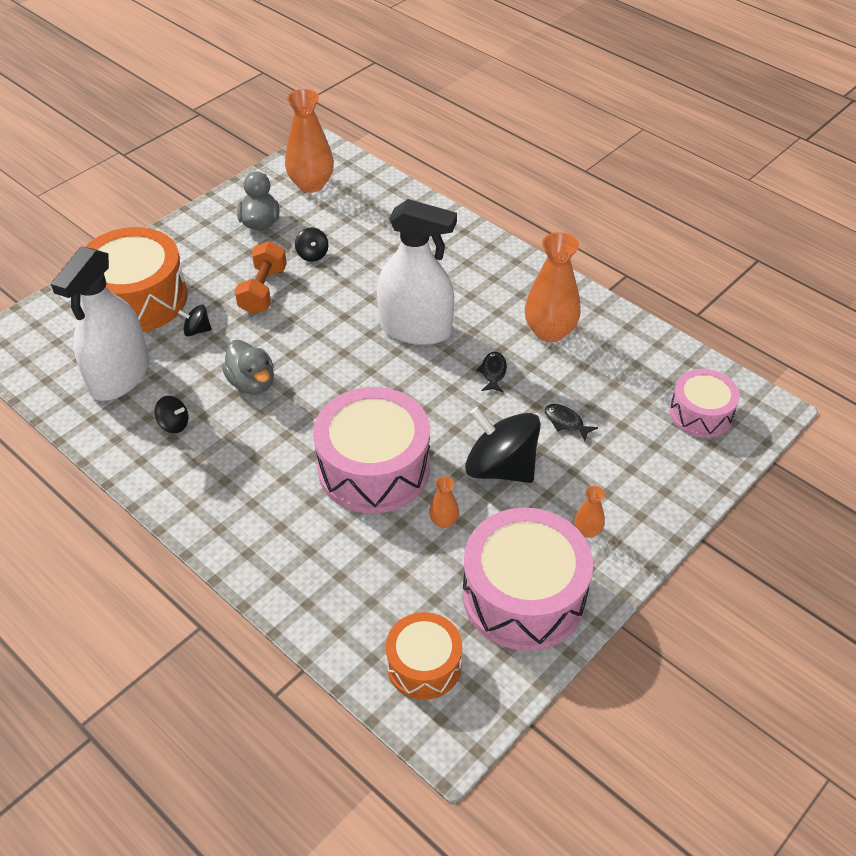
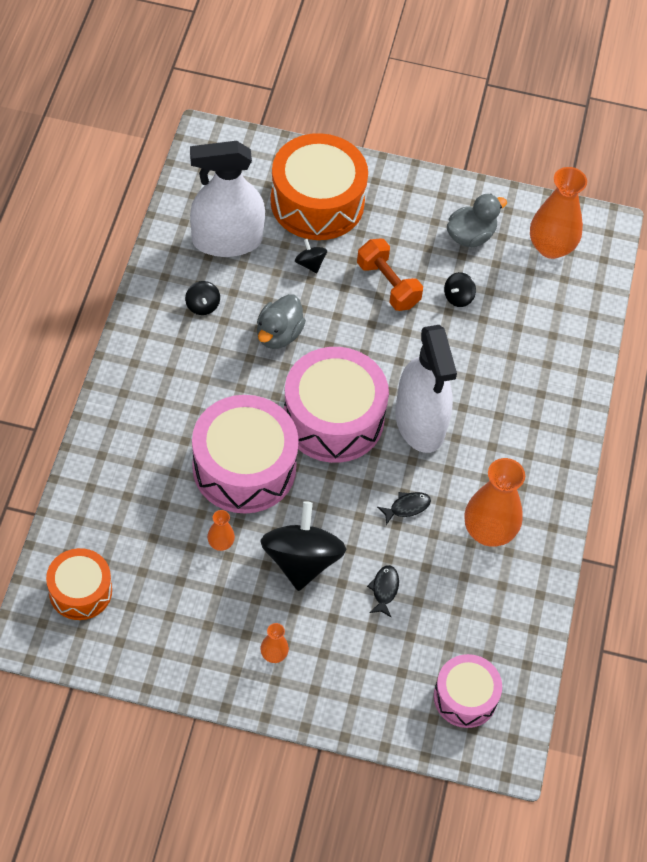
camera: 55 degrees right, 10 degrees up
orange dumbbell [235,241,287,314] -> orange dumbbell turned 75 degrees clockwise [357,239,423,311]
pink drum [462,507,593,651] -> pink drum moved to [284,347,389,463]

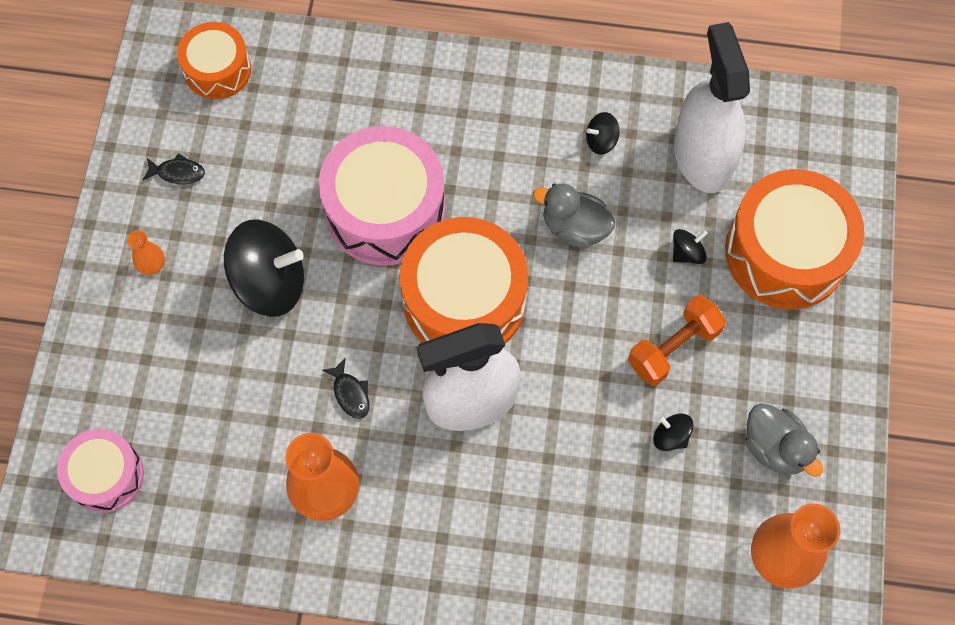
camera: 90 degrees right, 10 degrees up
orange vase [207,510,235,551] -> none
pink drum [284,347,389,463] -> orange drum [399,217,528,344]
black fish [367,565,399,617] -> black fish moved to [142,153,205,184]

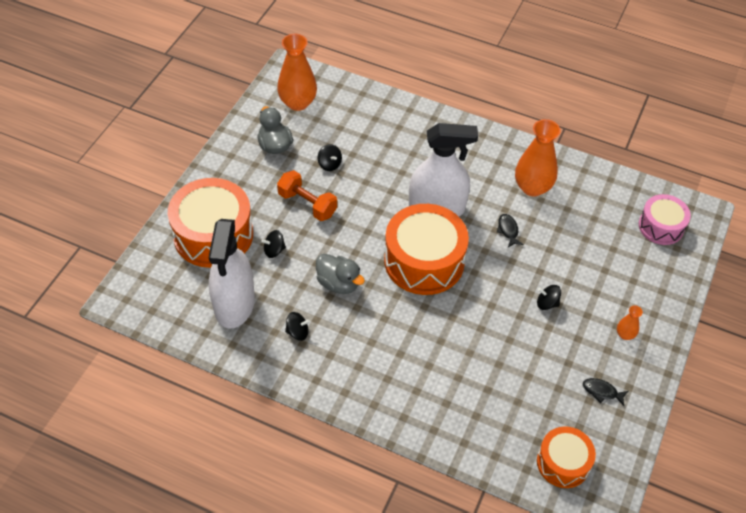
camera: 165 degrees left, 15 degrees down
black spinning top [224,220,304,317] -> black spinning top [537,285,561,310], size x0.45
pink drum [319,126,445,266] -> none
orange dumbbell [628,295,726,386] -> orange dumbbell turned 60 degrees clockwise [277,170,337,221]

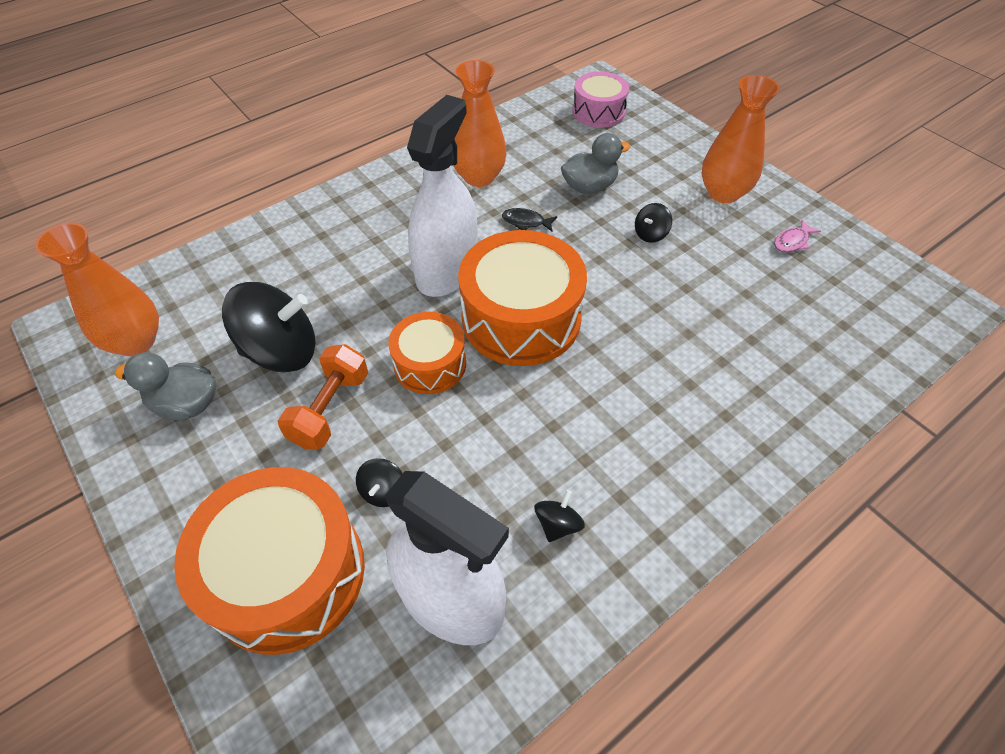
camera: 60 degrees left, 0 degrees up
orange dumbbell [277,170,337,221] -> orange dumbbell turned 45 degrees counterclockwise [278,344,368,449]
grey duck [316,254,365,294] -> grey duck moved to [561,133,630,194]
black spinning top [317,144,342,171] -> black spinning top [222,282,315,373], size x2.24
orange drum [537,426,596,488] -> orange drum moved to [388,312,466,394]
black fish [583,378,628,406] -> pink fish [774,219,821,253]
orange vase [617,305,643,340] -> orange vase [702,75,780,203], size x2.14

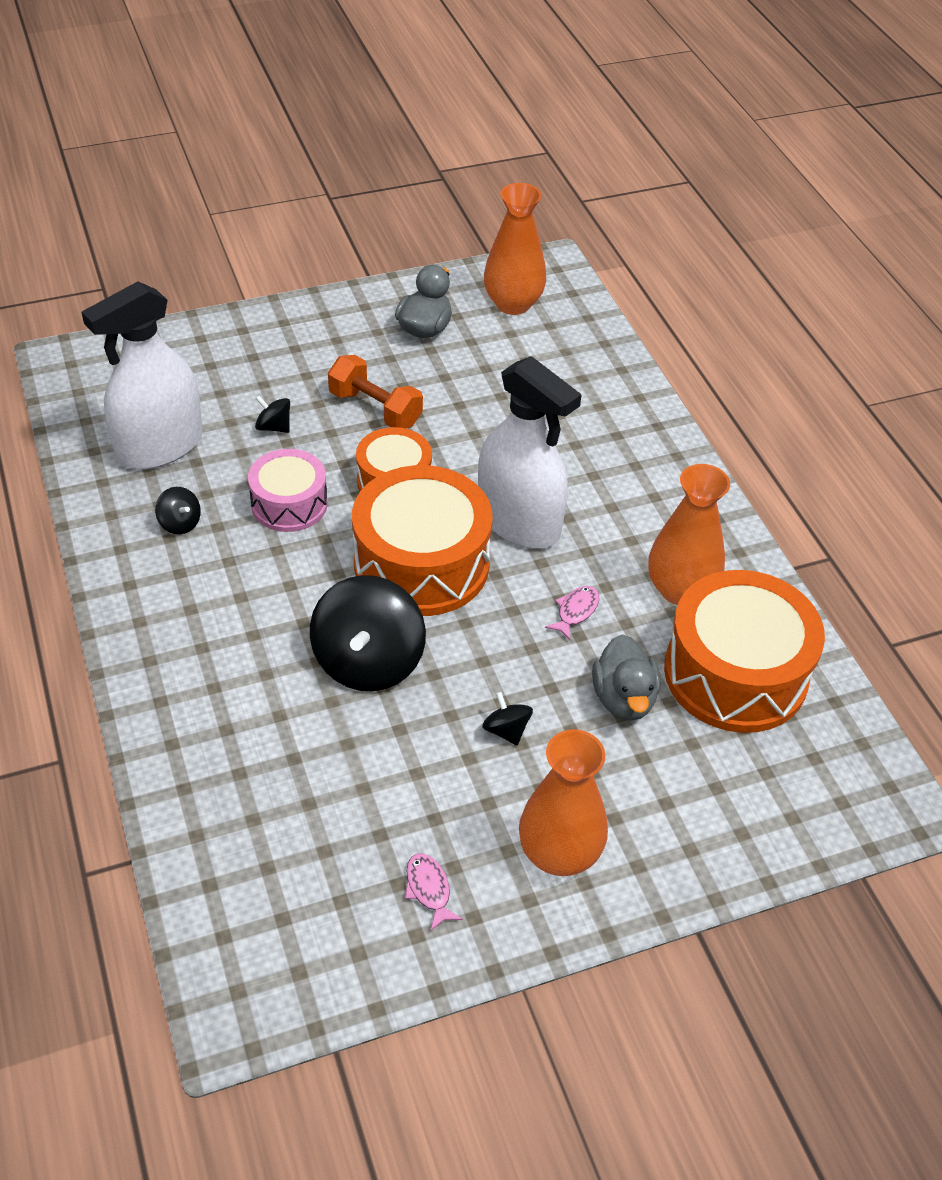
camera: 105 degrees right, 5 degrees down
orange drum [174,467,365,655] -> orange drum moved to [664,570,825,733]
black spinning top [222,282,315,373] -> black spinning top moved to [310,575,426,691]
black fish [502,208,557,232] -> pink fish [545,586,599,640]
pink drum [573,71,629,128] -> pink drum moved to [248,449,328,532]

